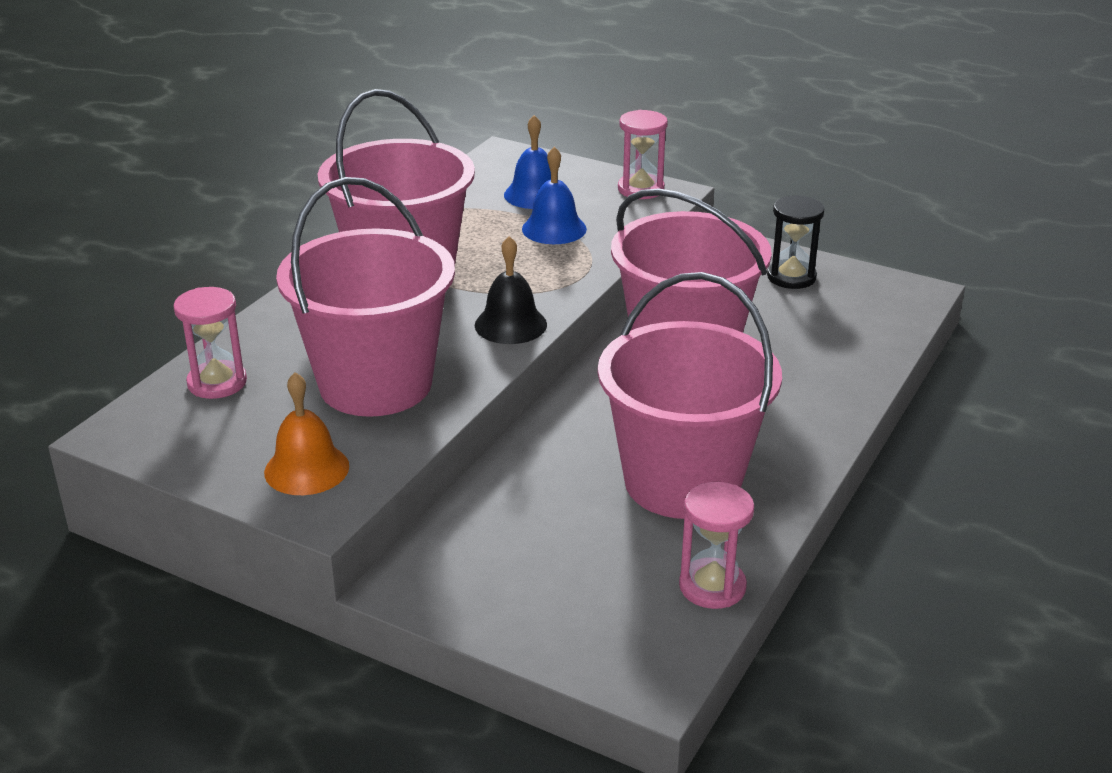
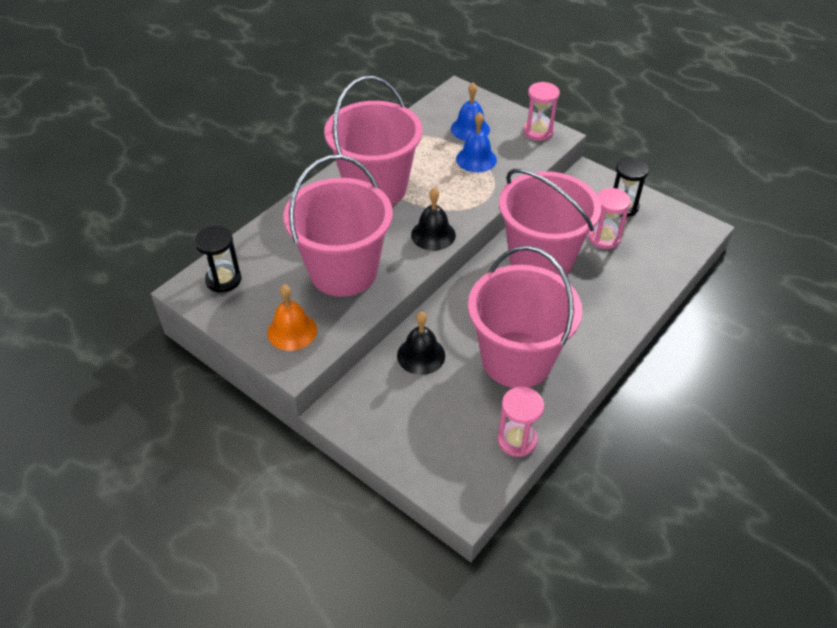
camera: 10 degrees right, 15 degrees up
pink hourglass [173,287,247,399] -> pink hourglass moved to [588,188,631,249]
none -> black hourglass [194,226,242,293]
none -> black bell [397,312,445,375]

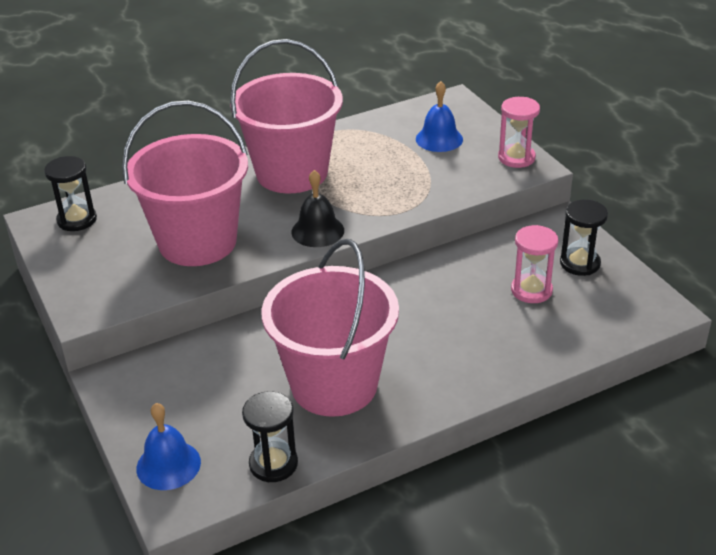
camera: 25 degrees right, 10 degrees down
orange bell [267,285,317,351] -> none
black bell [397,312,445,375] -> none
blue bell [456,112,497,172] -> blue bell moved to [136,403,201,490]
pink hourglass [497,387,544,457] -> black hourglass [242,391,298,482]
pink bucket [499,169,601,276] -> none

